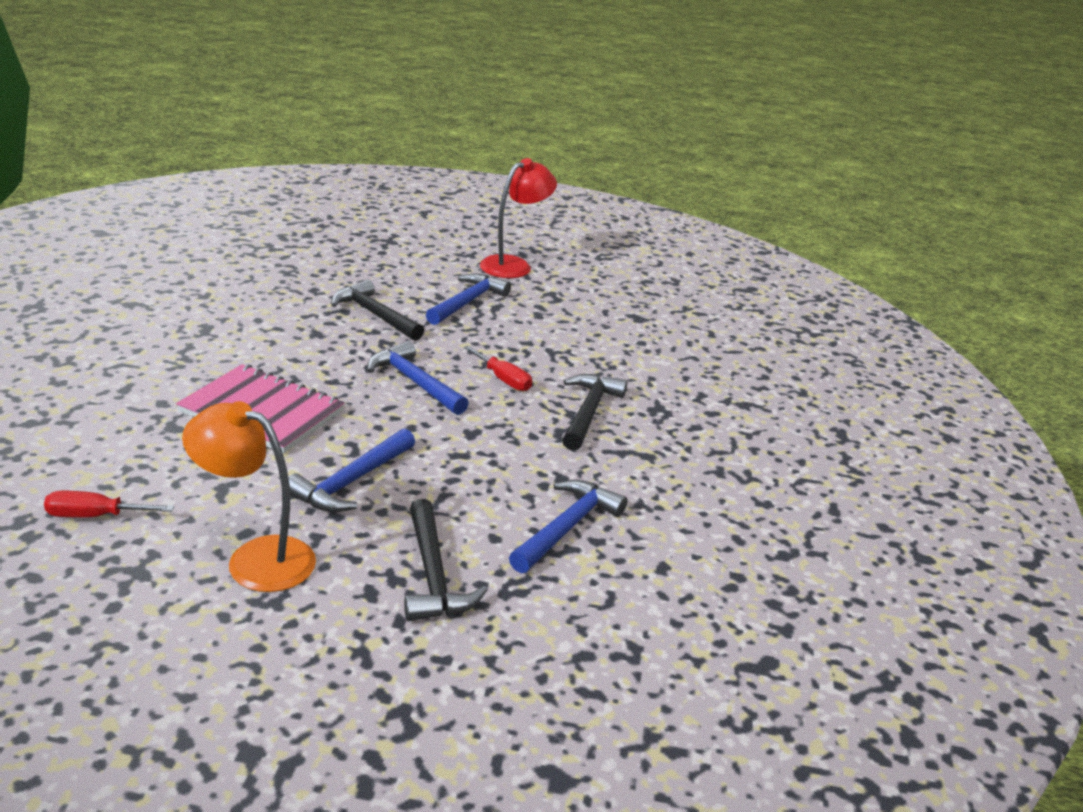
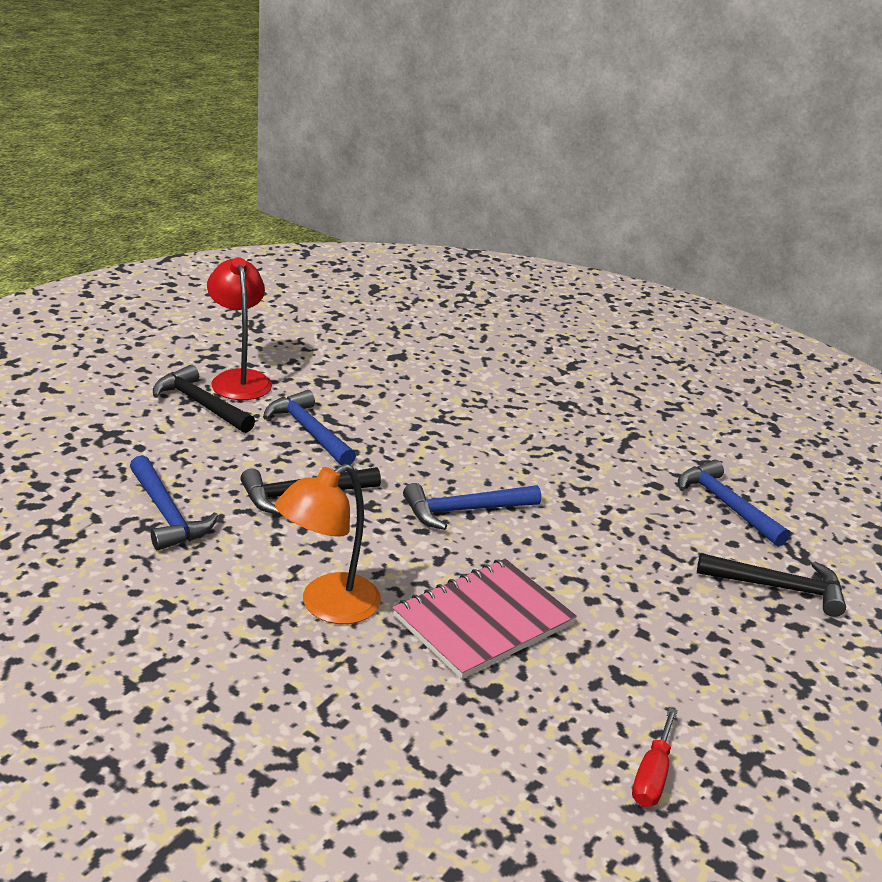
camera: 65 degrees left, 0 degrees up
orange lamp [182,401,316,592] -> orange lamp moved to [275,464,381,624]
blue hammer [288,429,415,512] -> blue hammer moved to [130,455,218,551]
red screwdriver [463,346,532,391] -> none
black hammer [562,374,627,451] -> black hammer moved to [153,365,255,433]

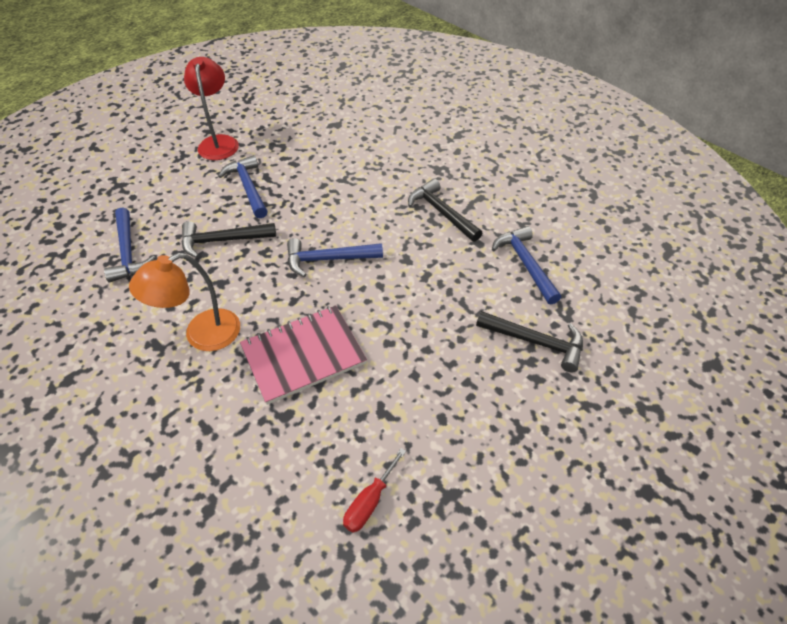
camera: 15 degrees right, 20 degrees up
black hammer [153,365,255,433] -> black hammer moved to [408,179,482,242]

